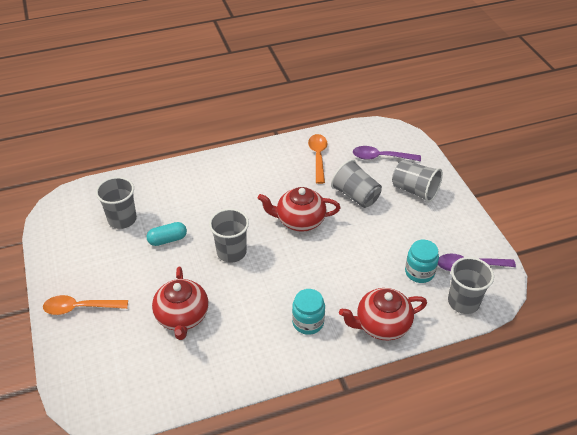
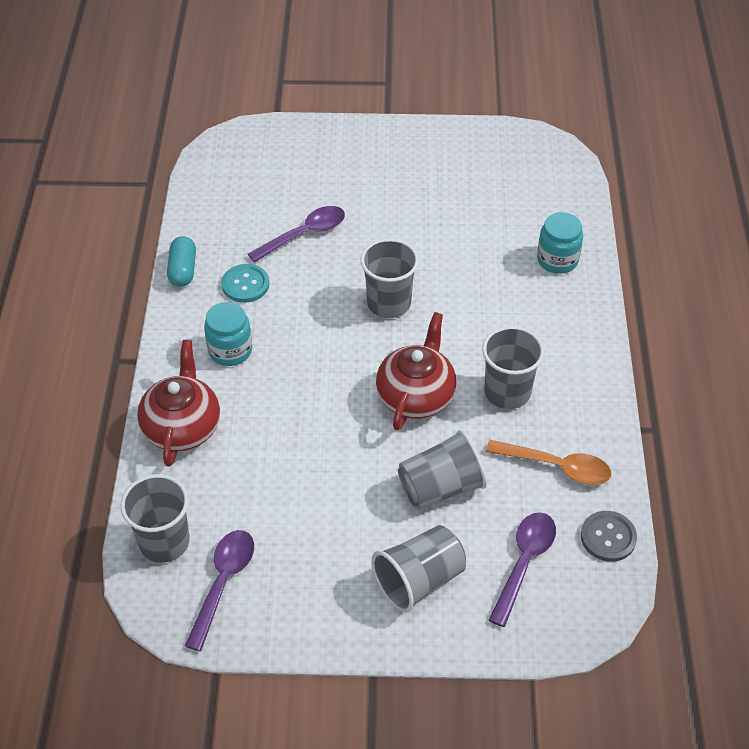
camera: 110 degrees right, 5 degrees up
orange spoon [43,295,128,315] -> none
grey cup [96,177,137,229] -> grey cup moved to [482,326,544,409]
turquoise capsule [146,222,187,246] -> turquoise capsule moved to [167,236,196,287]
red teapot [152,267,209,340] -> purple spoon [248,206,345,263]
turquoise jar [405,240,439,283] -> turquoise jar moved to [537,212,583,274]
none -> turquoise button [222,264,269,303]
none -> grey button [581,511,637,562]

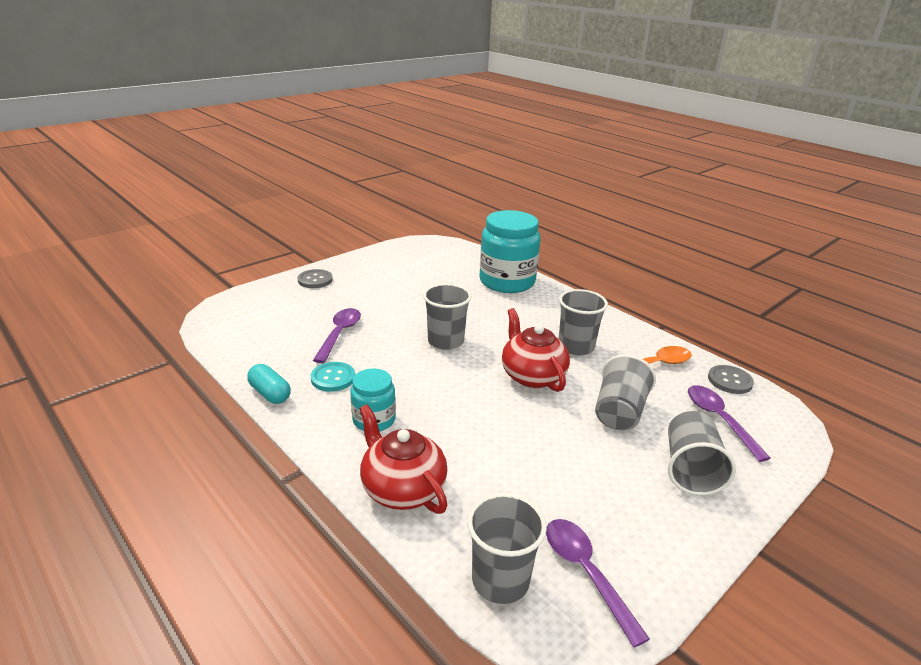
camera: 45 degrees left, 20 degrees down
turquoise jar [537,212,583,274] -> turquoise jar [479,210,541,293], size x1.88
none -> grey button [298,269,333,288]

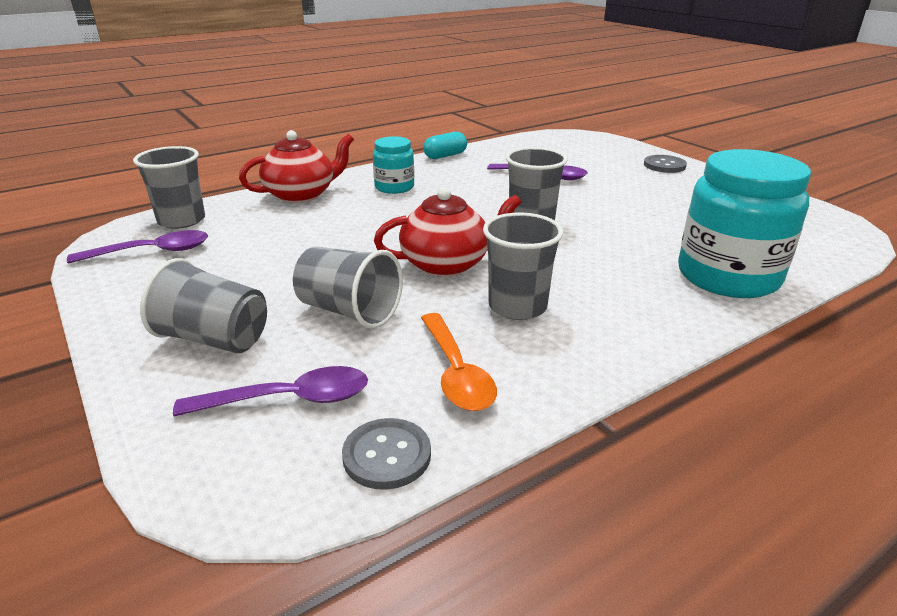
camera: 100 degrees right, 0 degrees up
turquoise button [311,362,355,392] -> none

